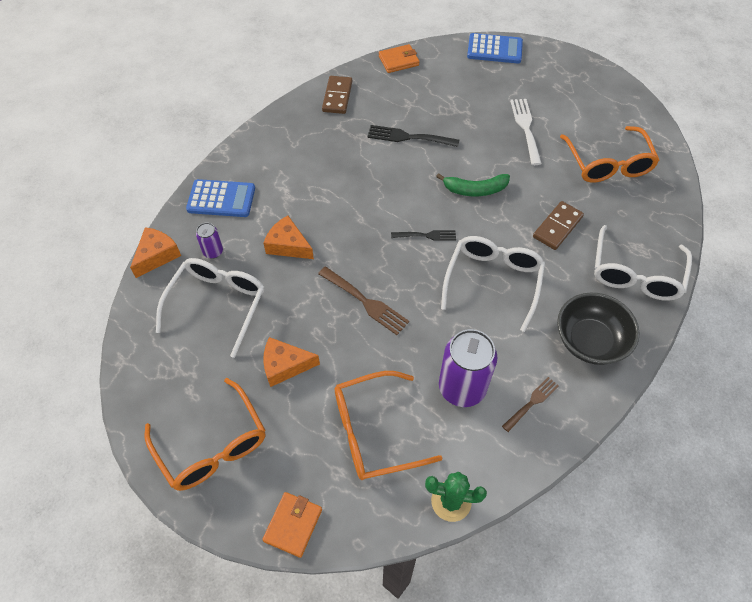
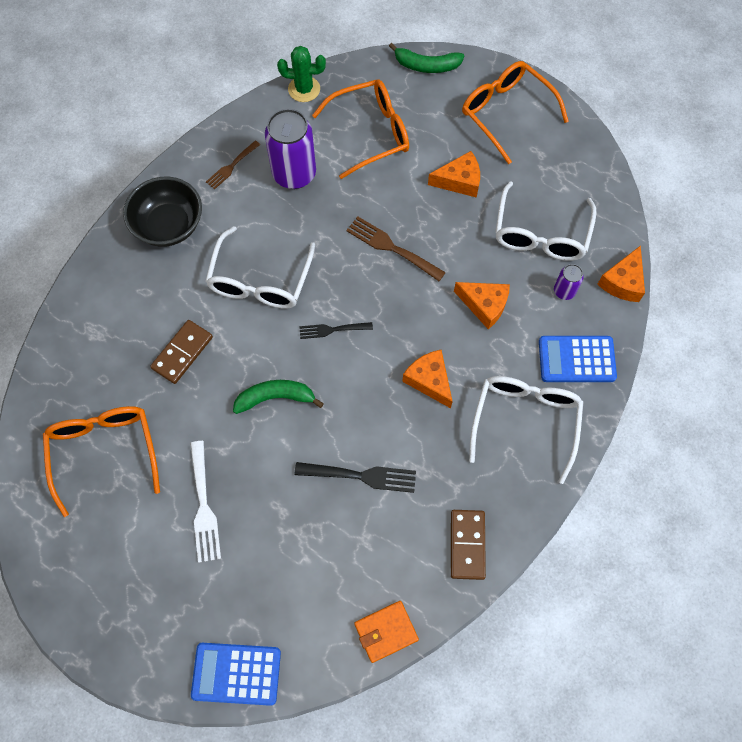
camera: 175 degrees right, 10 degrees up
orange wallet [262,492,322,558] -> green banana [389,43,464,73]
white glasses [594,225,692,301] -> white glasses moved to [469,376,583,484]
none -> orange cheese [402,350,453,408]

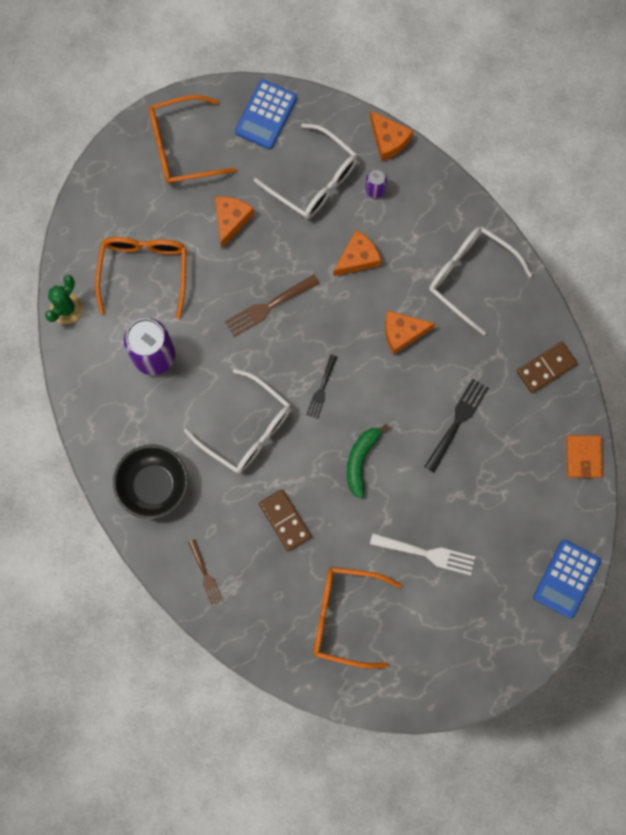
camera: 65 degrees left, 10 degrees up
brown fork [206,141,260,189] -> brown fork moved to [188,539,223,606]
green banana [389,43,464,73] -> none
brown domino [451,510,486,580] -> brown domino turned 60 degrees counterclockwise [517,342,578,393]
blue calculator [539,336,617,382] -> blue calculator moved to [235,80,297,149]

